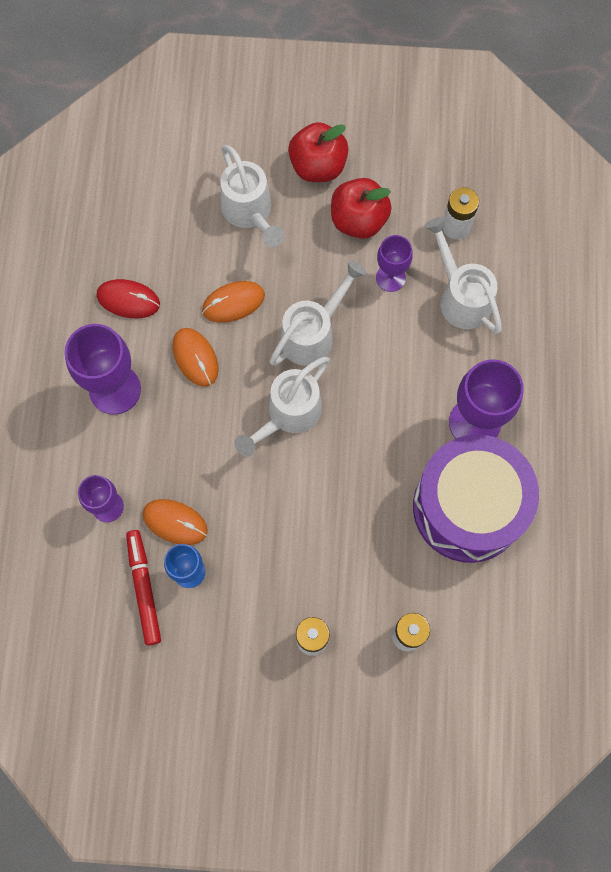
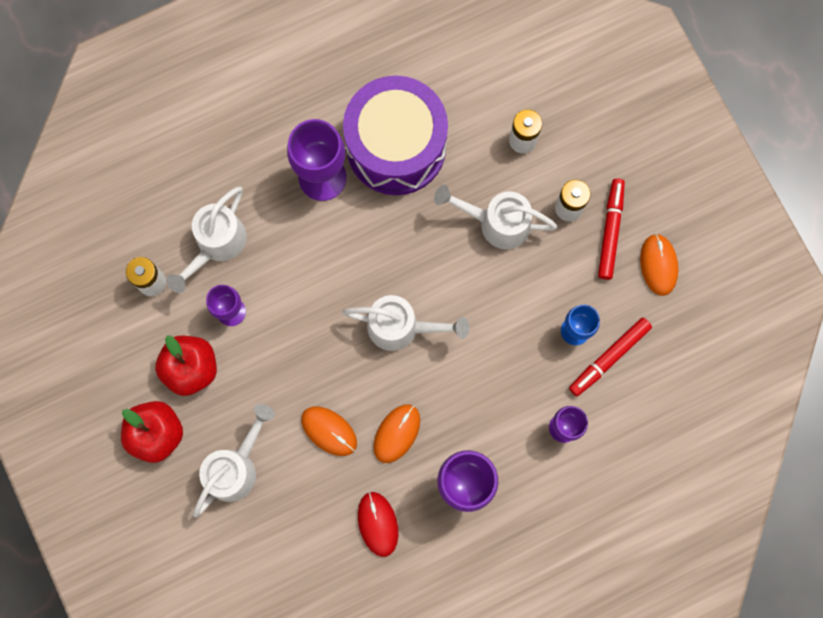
camera: 120 degrees left, 5 degrees up
orange mouse [142,499,208,545] -> orange mouse moved to [640,233,679,296]
white watering can [269,260,367,366] -> white watering can moved to [434,185,557,249]
none -> red marker [598,179,625,280]

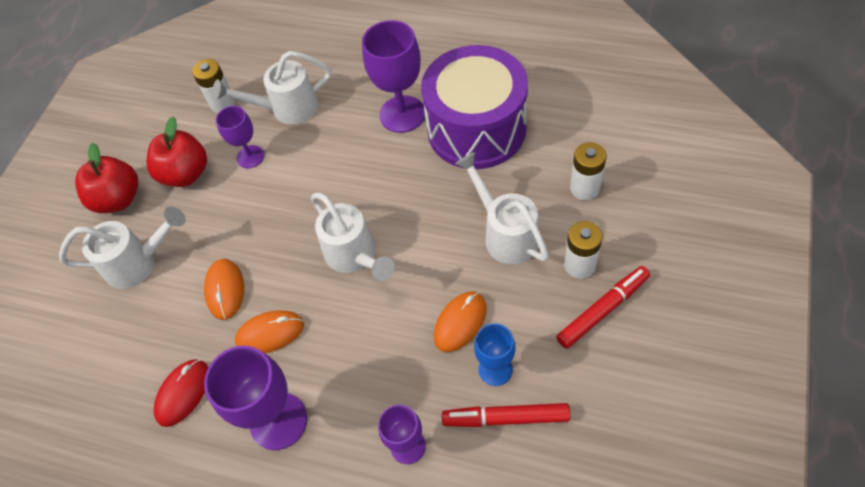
camera: 50 degrees right, 20 degrees down
orange mouse [640,233,679,296] -> orange mouse moved to [434,291,487,352]

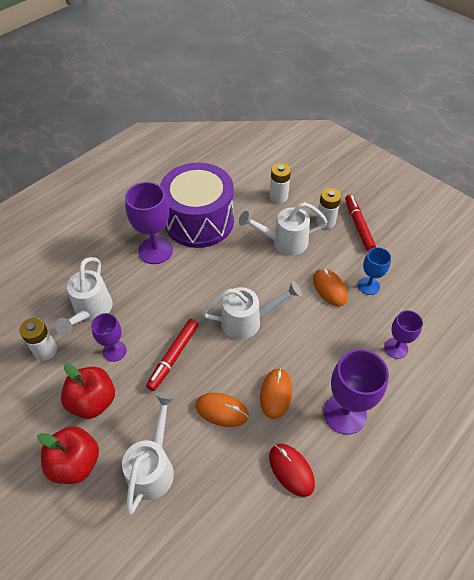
camera: 70 degrees left, 5 degrees down
red marker [442,403,570,427] -> red marker moved to [146,319,199,391]

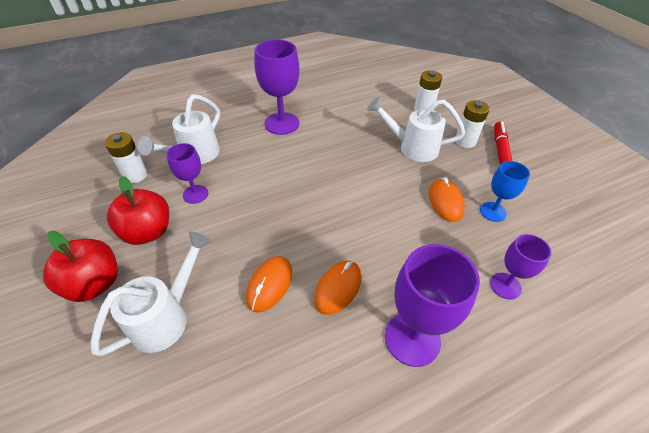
camera: 20 degrees right, 5 degrees down
red marker [146,319,199,391] -> none
purple drum [160,163,234,248] -> none
orange mouse [195,393,249,427] -> orange mouse turned 75 degrees clockwise [246,256,292,313]
white watering can [202,281,302,340] -> none
red mouse [269,444,315,497] -> none

